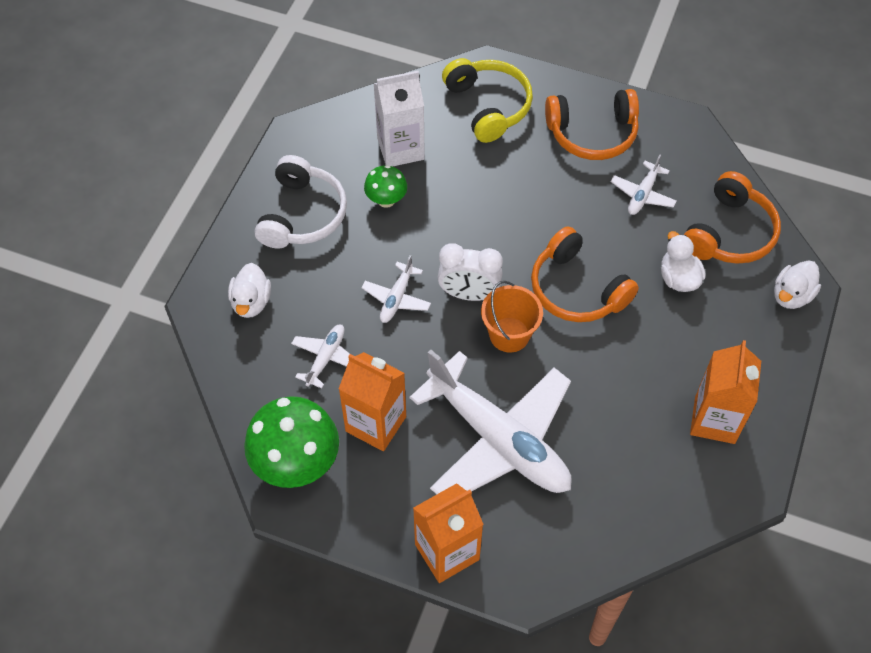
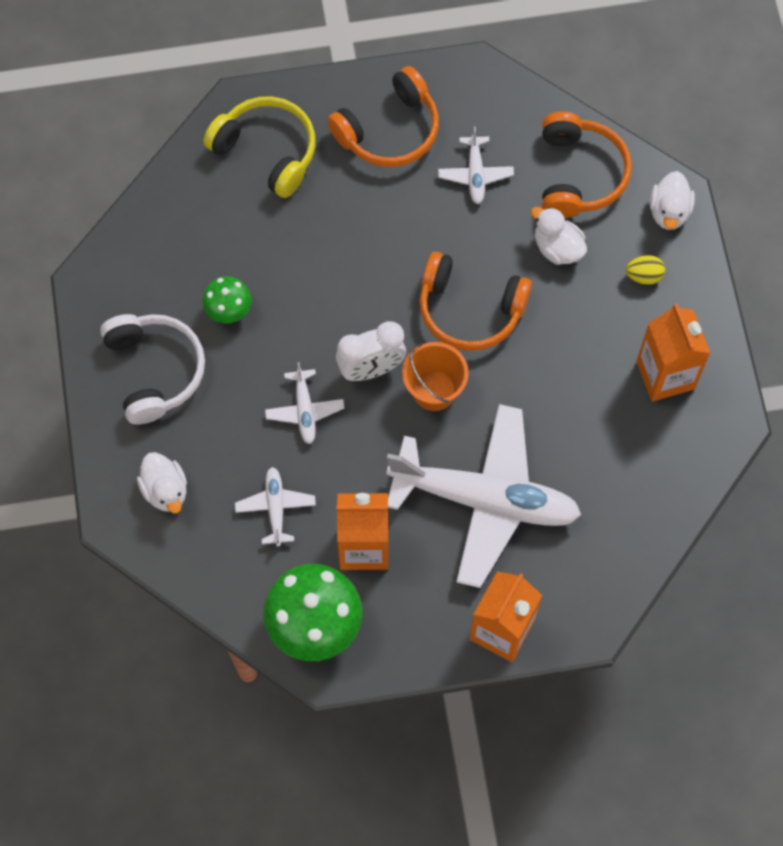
camera: 30 degrees left, 10 degrees up
white carton [374,71,425,167] -> none
none -> yellow egg [626,255,665,285]

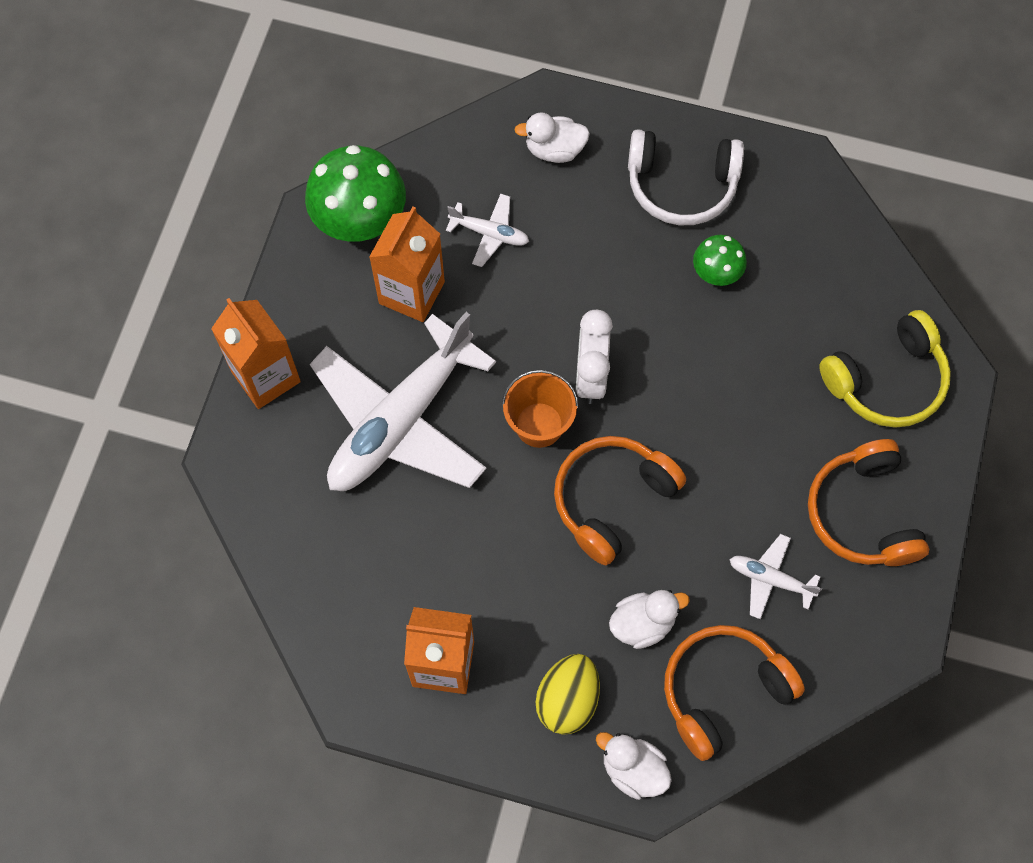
camera: 115 degrees right, 0 degrees up
white plane [265,362,345,444] -> none
orange headphones [542,111,632,218] -> orange headphones turned 120 degrees clockwise [664,625,805,761]
yellow egg [626,255,665,285] -> yellow egg [536,654,600,735], size x1.69

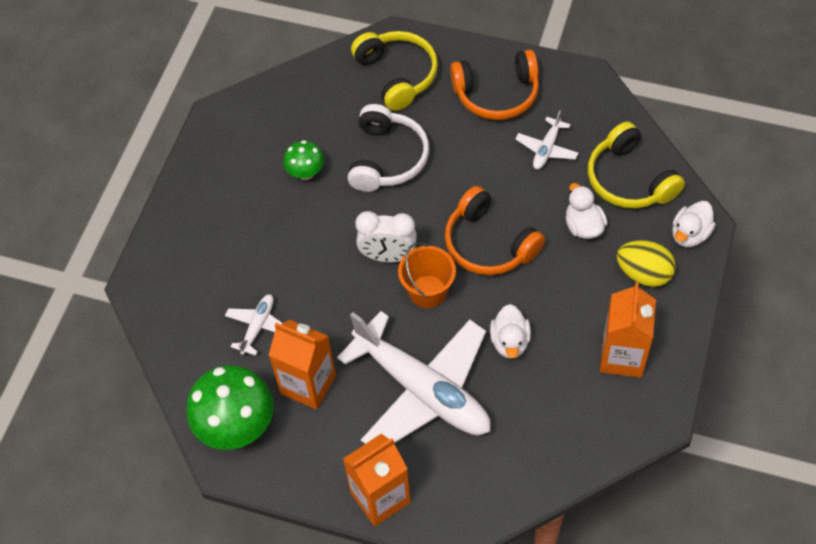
camera: 85 degrees left, 10 degrees down
white duck [514,112,590,163] -> white duck moved to [490,304,531,359]
white headphones [628,129,744,225] -> white headphones moved to [347,104,429,192]
orange headphones [664,625,805,761] -> yellow headphones [588,122,685,208]

